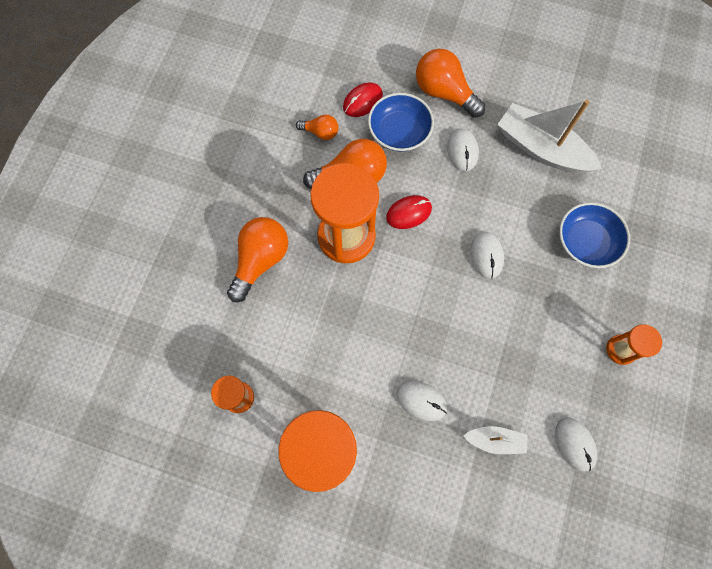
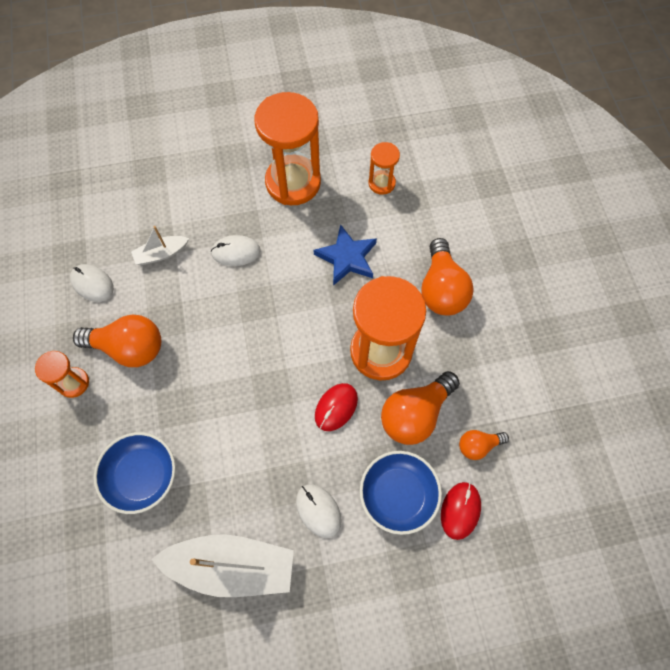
camera: 150 degrees right, 5 degrees down
orange light bulb [416,49,486,118] -> orange light bulb moved to [73,314,161,367]
white mouse [470,232,504,279] -> none
none -> blue star [313,224,377,286]

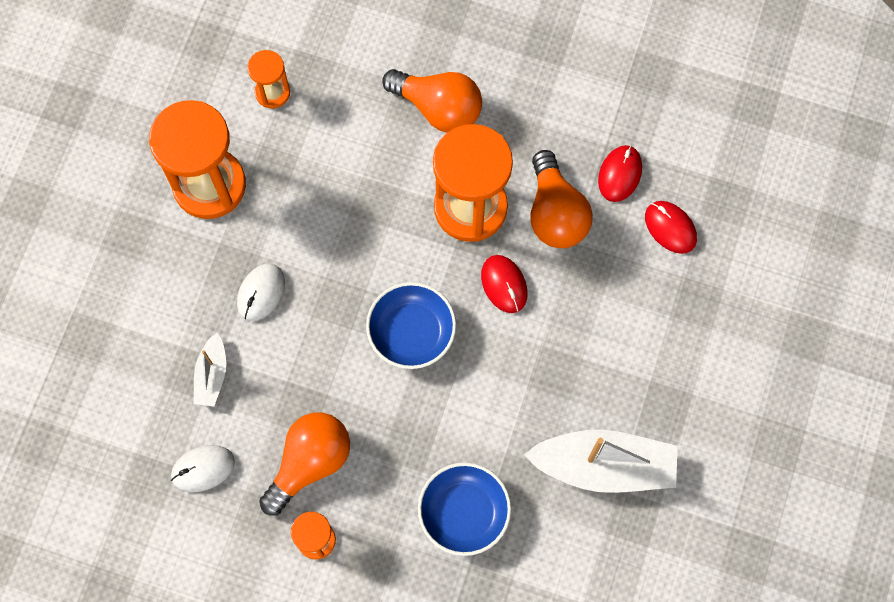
camera: 60 degrees left, 5 degrees up
white boat [151,534,294,597] -> white boat turned 60 degrees clockwise [524,429,678,493]
white mouse [296,484,342,538] -> none
blue star [313,224,377,286] -> none
blue bowl [360,451,442,535] -> blue bowl moved to [366,282,456,369]
orange light bulb [459,430,509,460] -> red mouse [598,145,642,202]

